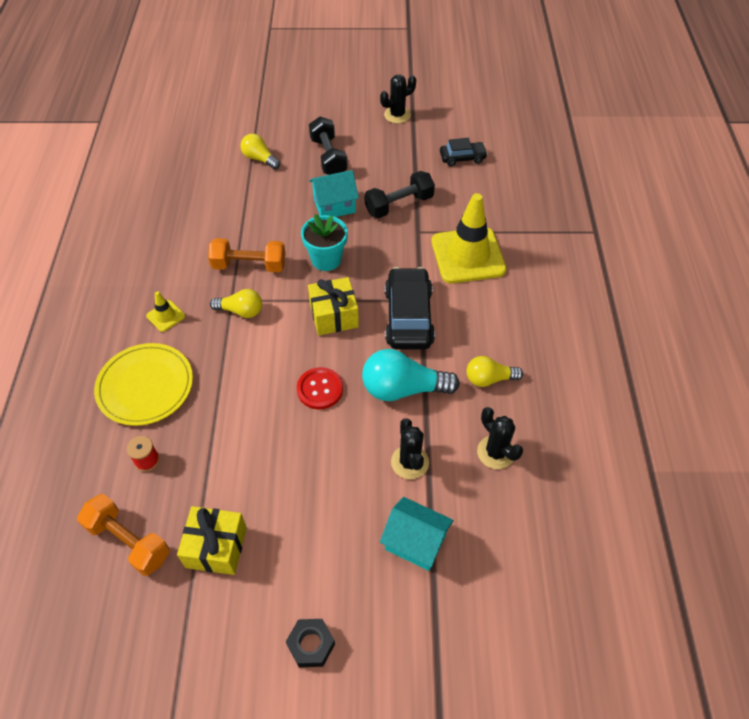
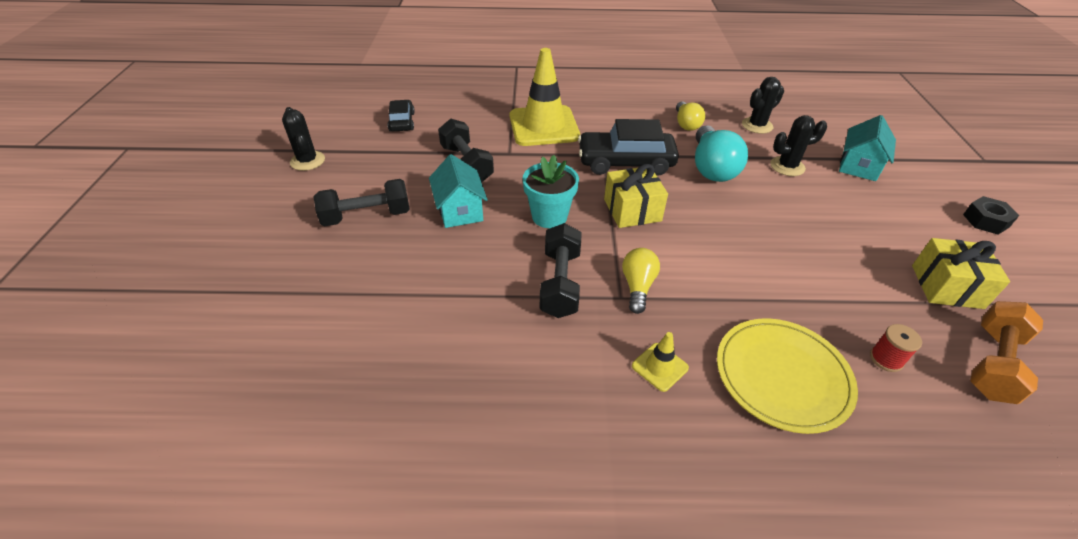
camera: 90 degrees left, 10 degrees down
orange dumbbell [208,238,286,272] -> black dumbbell [540,223,582,318]
yellow light bulb [240,134,280,169] -> none
red button [297,367,343,409] -> none

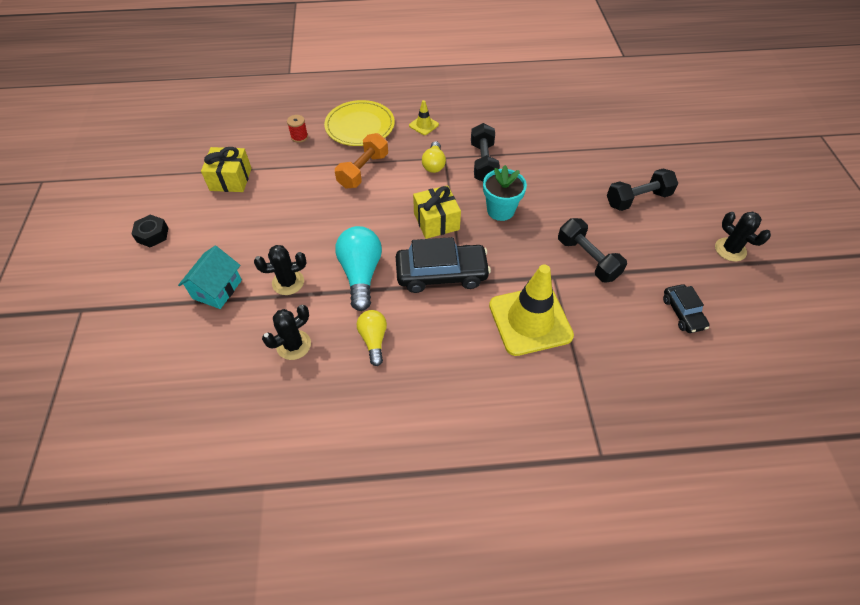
camera: 175 degrees right, 10 degrees up
turquoise house [429,154,488,228] -> none
orange dumbbell [970,301,1043,404] -> orange dumbbell moved to [335,133,388,189]

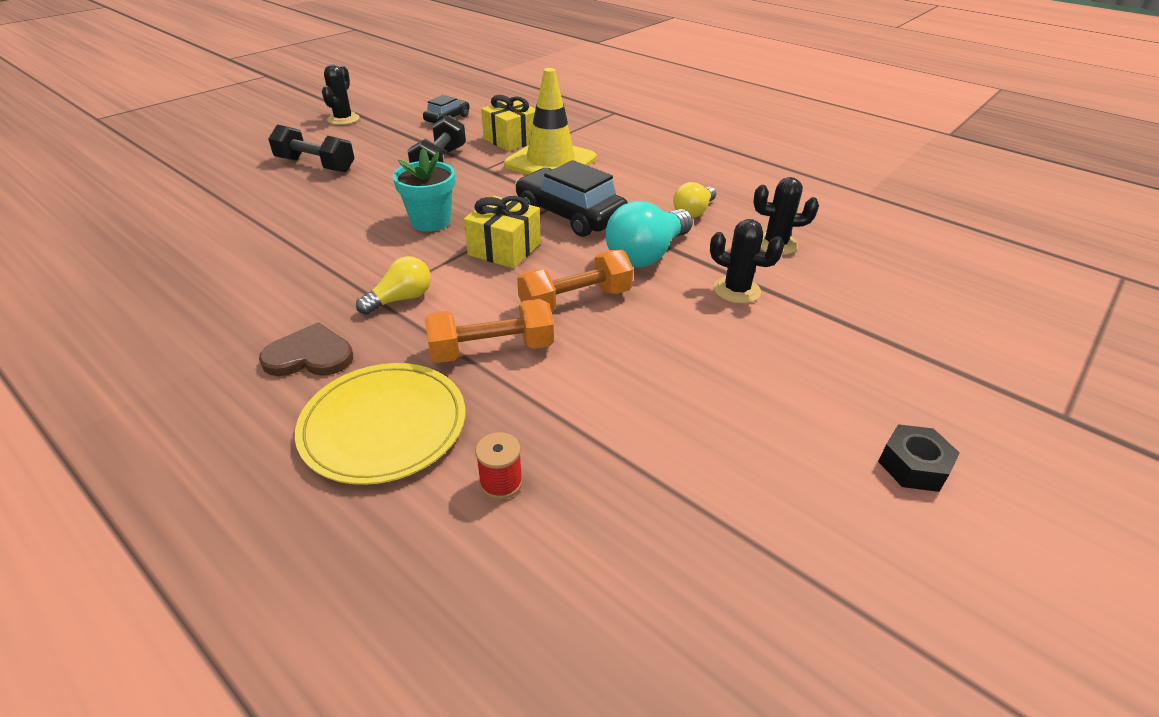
camera: 135 degrees left, 15 degrees down
turquoise house [178,246,242,309] -> none
yellow gift [201,147,252,192] -> yellow gift moved to [481,95,535,151]
yellow traffic cone [409,100,439,135] -> brown heart [259,323,353,376]
black dumbbell [471,123,500,182] -> none
none -> orange dumbbell [517,250,633,312]

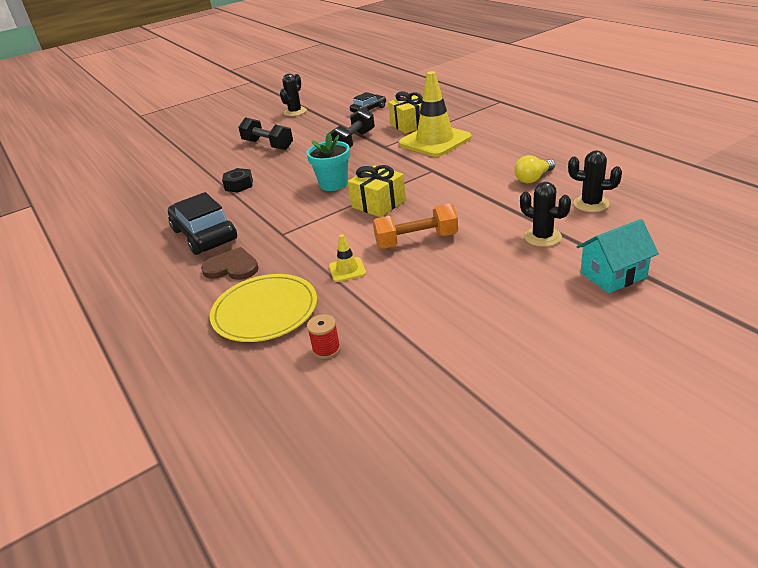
camera: 20 degrees right, 5 degrees down
yellow light bulb [356,256,431,315] -> none
orange dumbbell [425,299,554,363] -> yellow traffic cone [329,234,366,282]
black car [515,160,628,237] -> black car moved to [168,192,237,255]
turquoise light bulb [605,201,693,268] -> none
black nut [878,424,960,492] -> black nut moved to [222,168,253,193]
none -> turquoise house [577,219,659,293]

